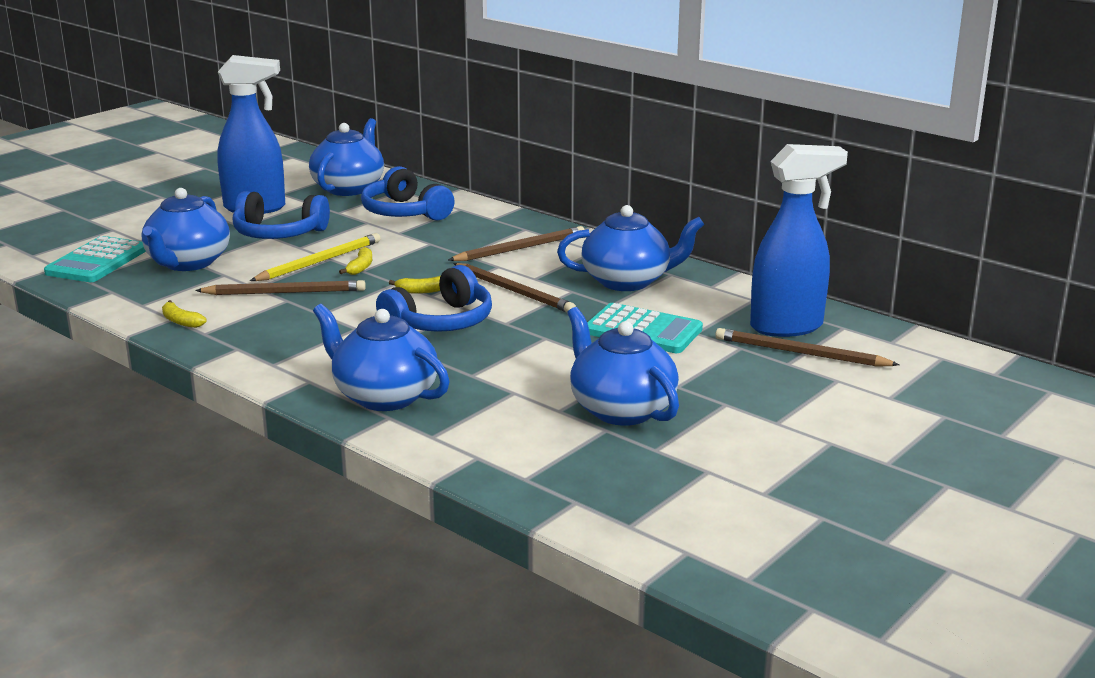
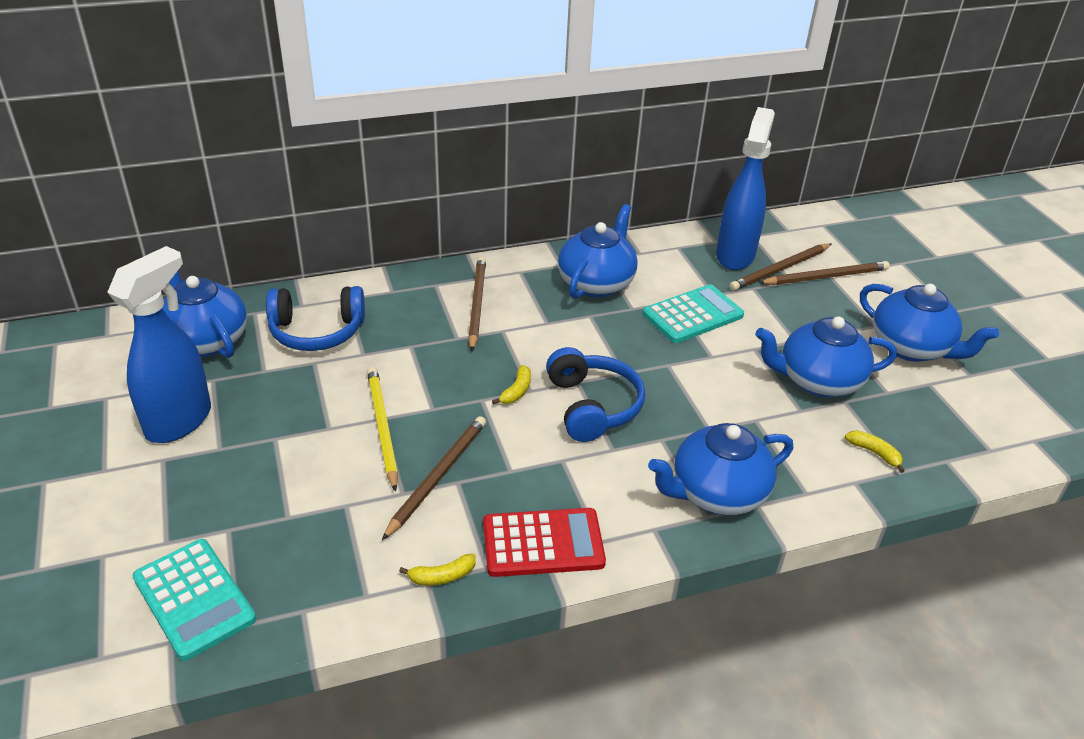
camera: 60 degrees left, 15 degrees up
blue teapot [142,188,230,271] -> blue teapot moved to [860,284,999,362]
blue headphones [233,191,330,239] -> none
yellow banana [339,247,372,275] -> yellow banana moved to [845,430,904,473]
brown pencil [453,263,576,312] -> brown pencil moved to [758,261,890,285]
none -> red calculator [483,508,606,577]

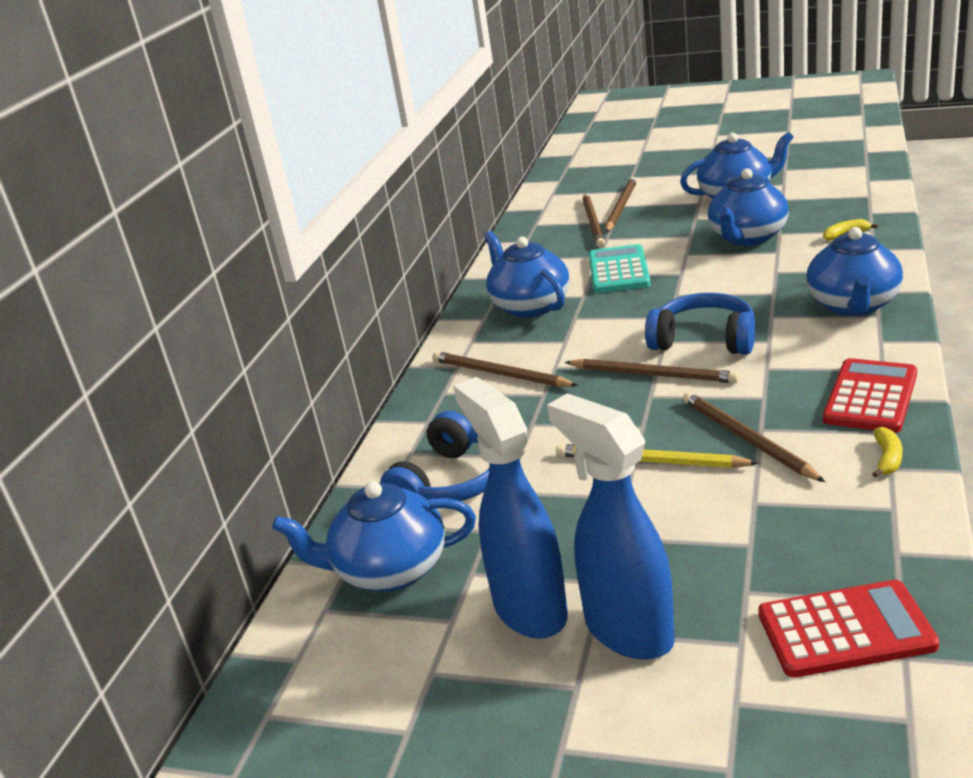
camera: 50 degrees left, 10 degrees down
turquoise calculator [133,539,256,661] -> red calculator [758,580,939,678]
yellow banana [492,365,531,405] -> brown pencil [565,359,739,383]
blue spray bottle [716,107,775,270] -> blue spray bottle moved to [547,393,675,660]

